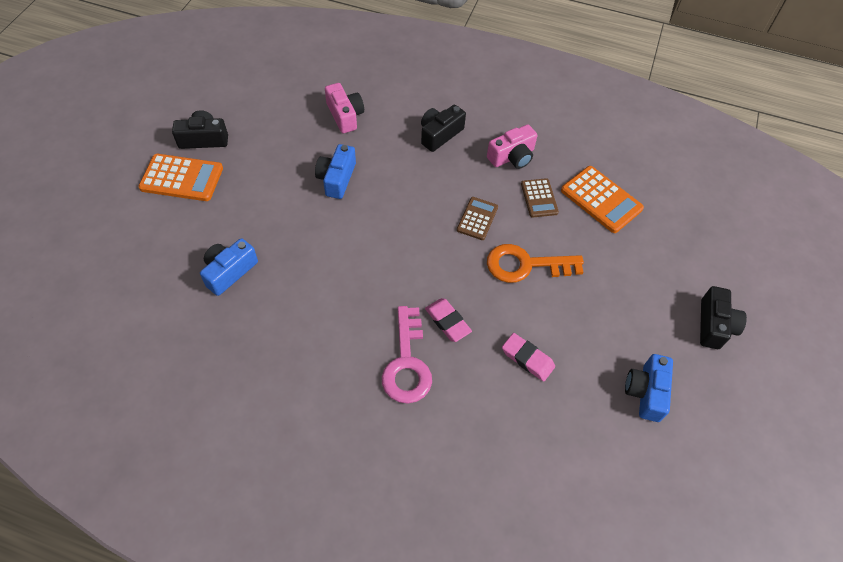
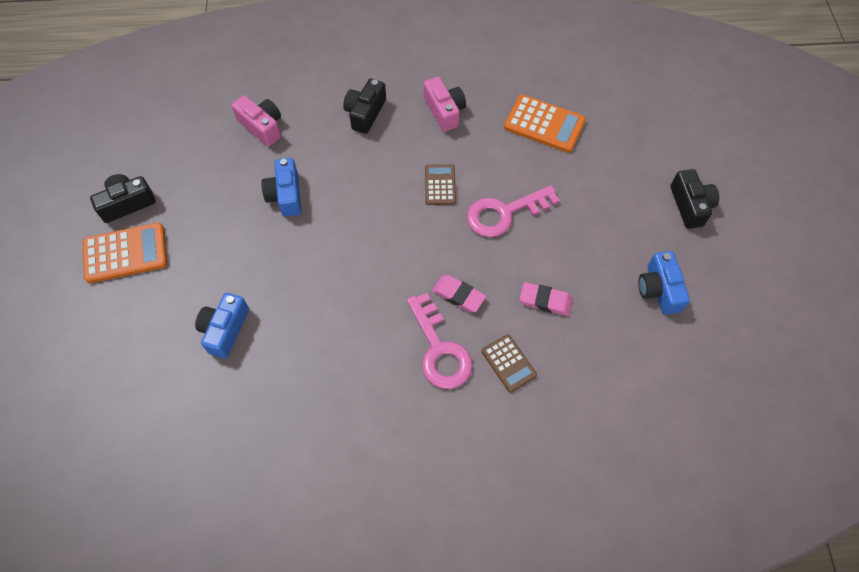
camera: 20 degrees left, 5 degrees up
pink camera [487,124,538,169] -> pink camera turned 60 degrees counterclockwise [424,77,466,132]
orange key [487,244,584,283] -> pink key [467,185,560,237]
brown calculator [521,178,559,218] -> brown calculator moved to [482,334,537,393]

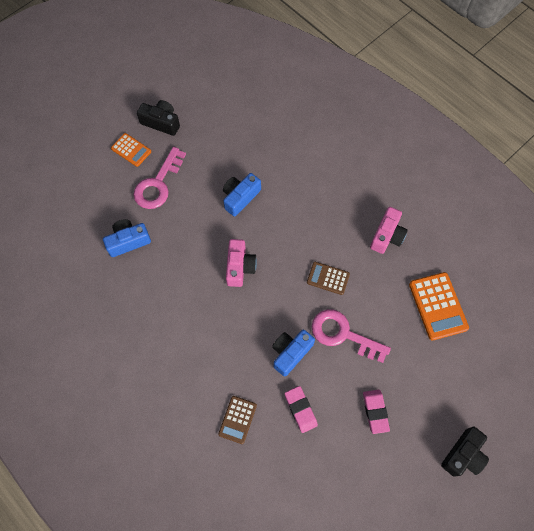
camera: 50 degrees right, 5 degrees up
orange calculator [83,223,167,283] -> orange calculator [111,133,151,167], size x0.62
pink camera [231,95,281,146] -> pink camera moved to [226,239,257,287]
black camera [343,78,386,134] -> none
pink key [407,293,473,389] -> pink key moved to [134,147,186,209]
brown calculator [425,164,456,205] -> brown calculator turned 120 degrees counterclockwise [307,262,350,295]
pink eraser [432,275,486,312] -> pink eraser moved to [363,390,390,434]
blue camera [638,251,690,315] -> blue camera moved to [272,330,315,377]

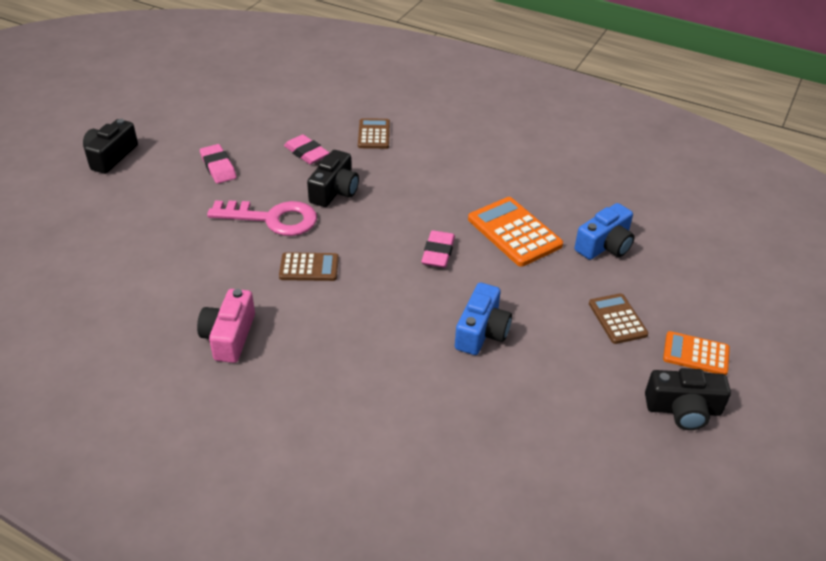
camera: 160 degrees right, 25 degrees down
pink key [134,147,186,209] -> brown calculator [589,293,648,344]
pink camera [226,239,257,287] -> pink eraser [421,230,455,268]
blue camera [272,330,315,377] -> black camera [307,150,359,207]
orange calculator [409,272,469,341] -> orange calculator moved to [468,197,563,267]

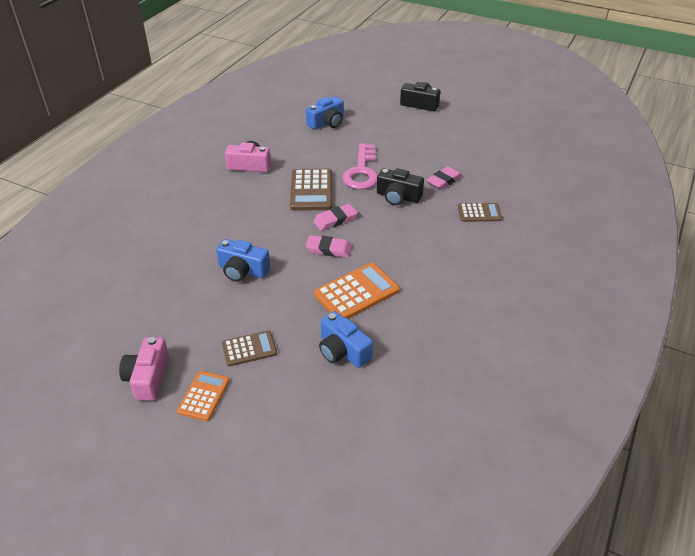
camera: 90 degrees right, 0 degrees up
pink eraser [200,144,236,184] -> pink eraser moved to [313,204,358,231]
brown calculator [279,252,339,281] -> brown calculator [290,169,332,211], size x1.62
black camera [645,368,731,430] -> pink camera [119,337,169,401]
none -> blue camera [306,96,344,130]

